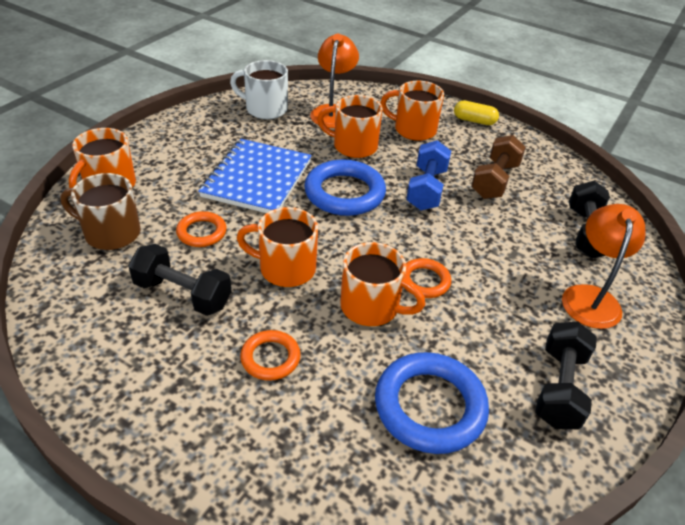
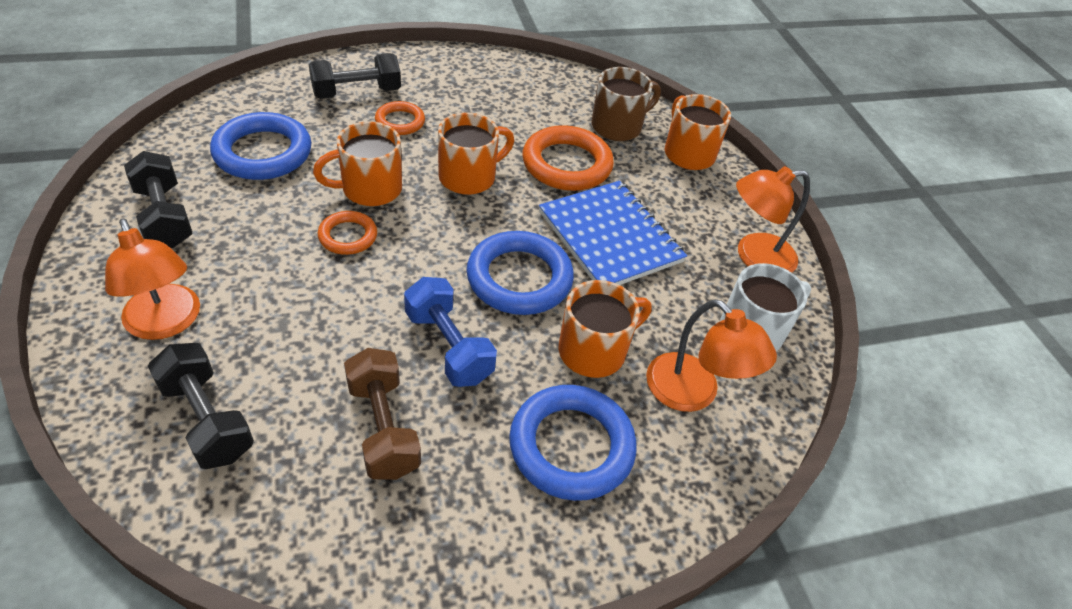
camera: 130 degrees right, 5 degrees up
black dumbbell [128,244,232,316] -> black dumbbell moved to [309,53,401,99]
orange ring [176,211,227,247] -> orange ring [523,125,614,191], size x1.80
orange mug [380,80,444,141] -> blue ring [509,385,637,501]
yellow capsule [454,100,499,125] -> none
none -> orange lamp [736,166,810,273]

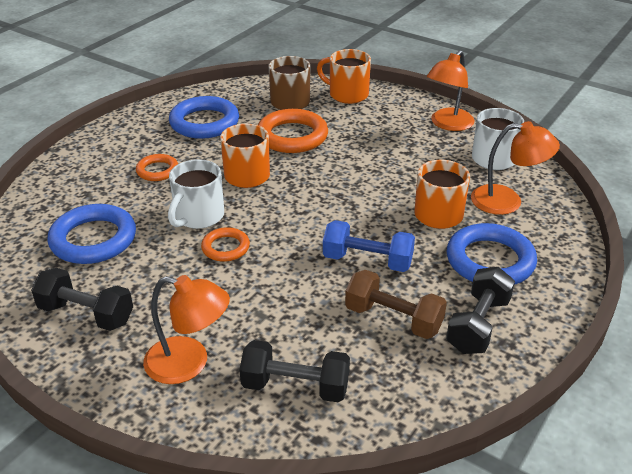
camera: 35 degrees left, 10 degrees down
black dumbbell [309,53,401,99] -> black dumbbell moved to [446,267,515,354]
orange mug [313,121,402,206] -> white mug [168,159,224,229]
blue ring [467,231,574,315] -> blue ring moved to [169,96,239,139]
blue notebook [539,181,687,285] -> none

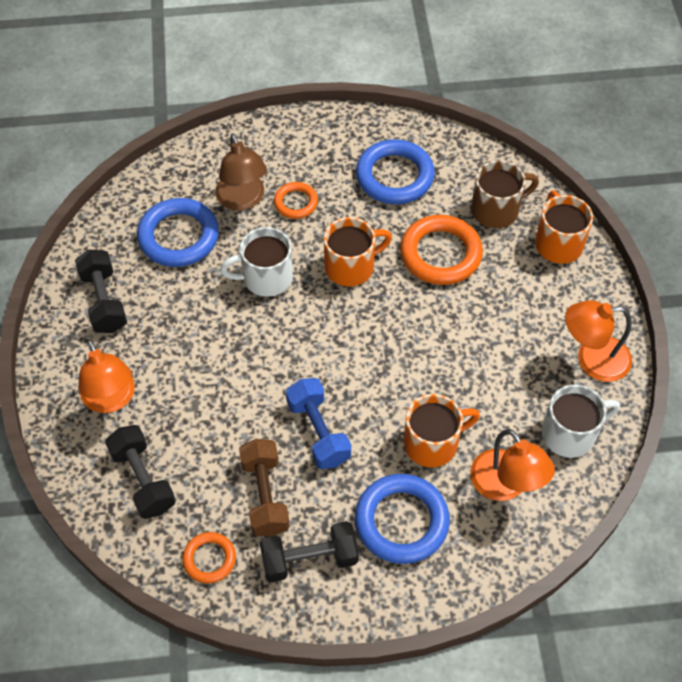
camera: 50 degrees right, 20 degrees up
orange ring [201,227,250,262] -> orange ring moved to [182,532,236,584]
none -> brown lamp [215,134,267,210]

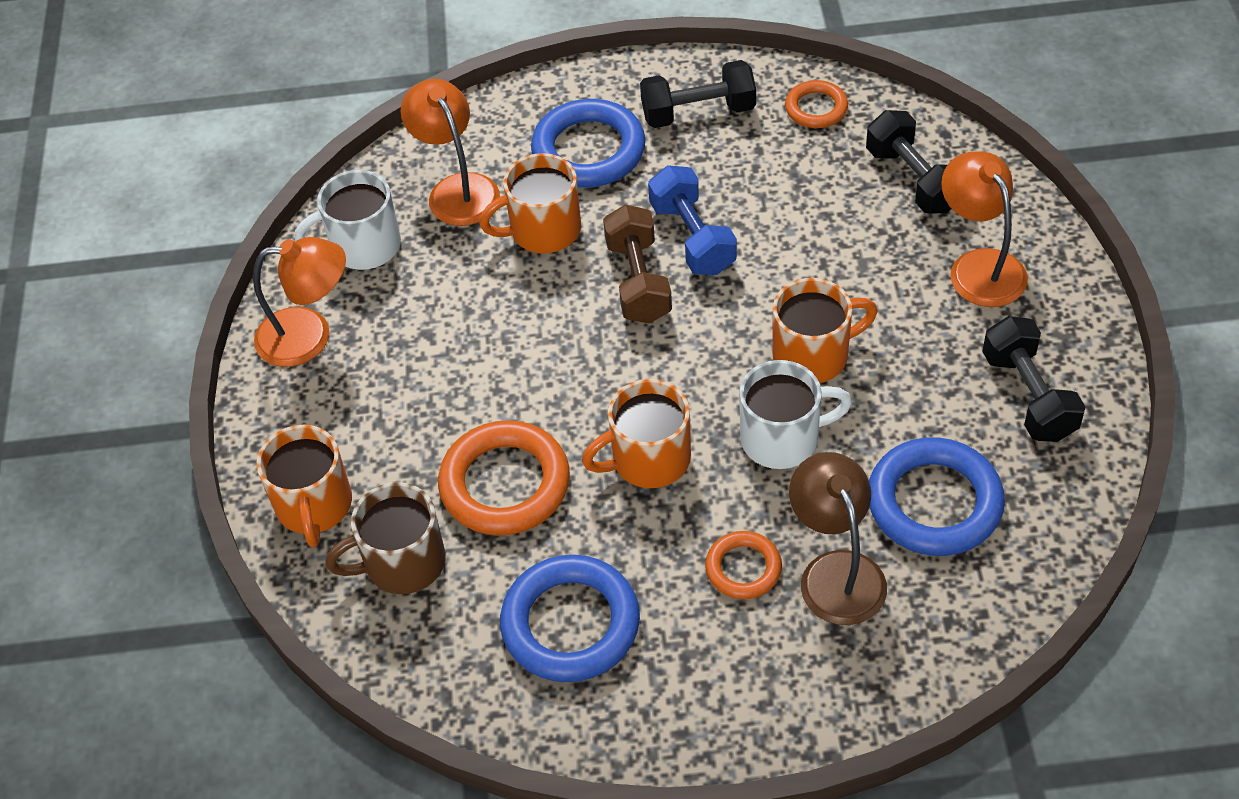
camera: 175 degrees left, 5 degrees down
brown dumbbell [239,439,290,536] -> brown dumbbell moved to [603,204,672,324]
none -> orange mug [772,278,878,383]

